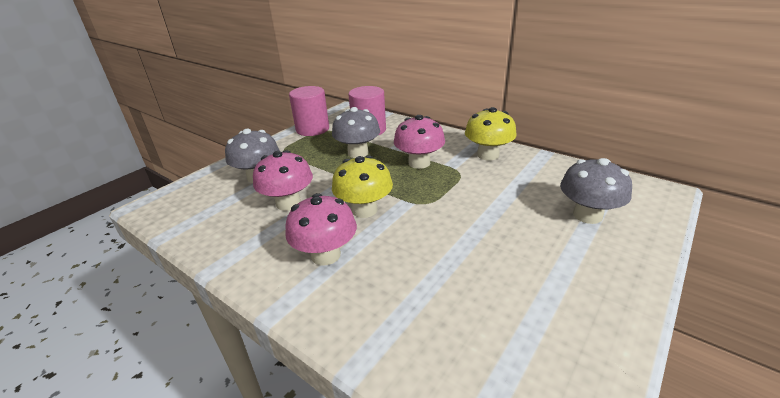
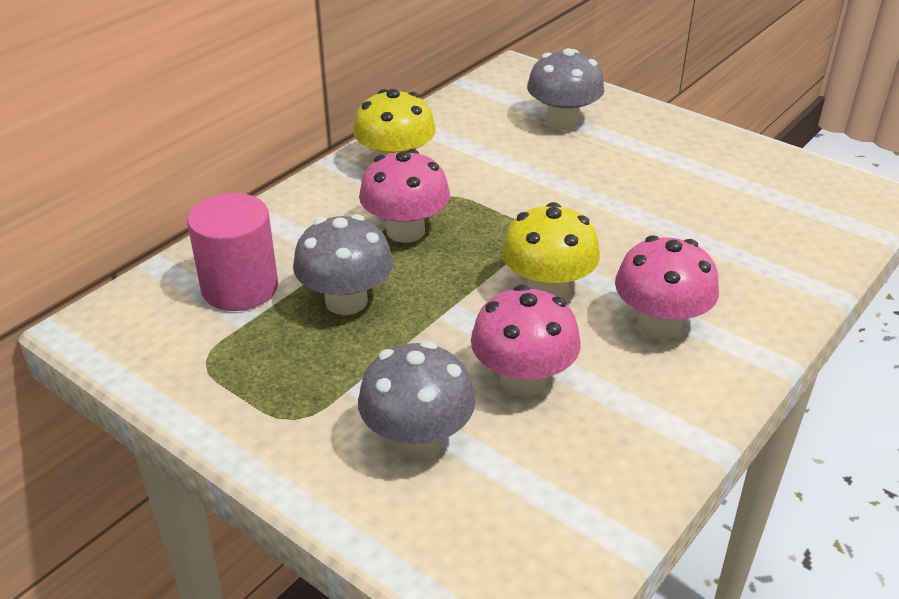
camera: 90 degrees left, 5 degrees up
pink cylinder [289,86,329,136] -> none

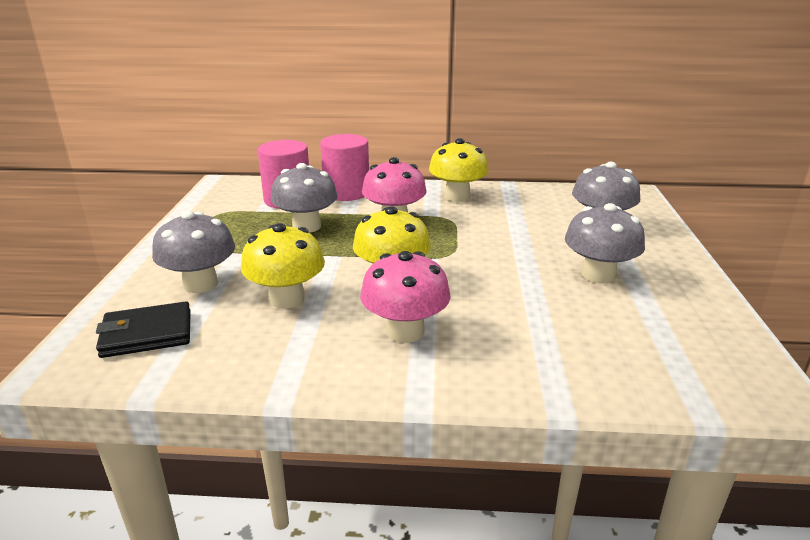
camera: 55 degrees right, 10 degrees down
pink mushroom [471,285,581,397] -> yellow mushroom [241,223,325,308]
none -> black wallet [96,301,191,358]
none -> pink cylinder [320,134,369,201]
none -> grey mushroom [565,203,645,284]

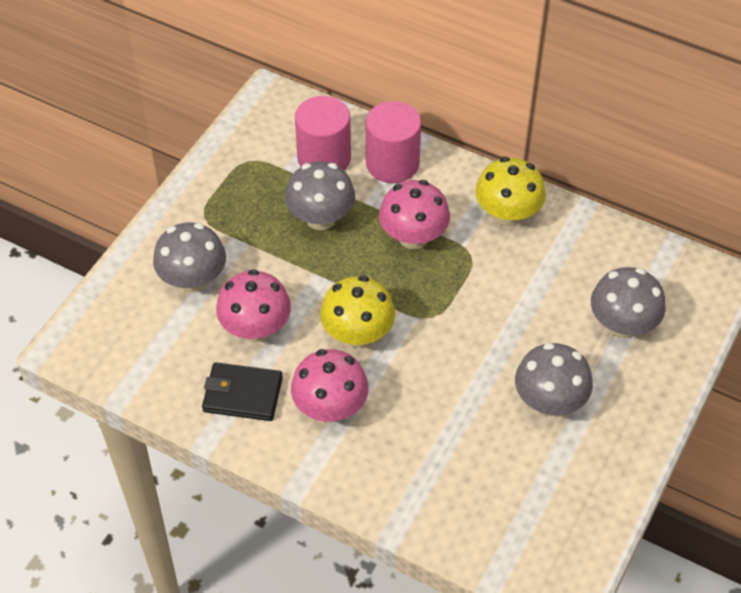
camera: 25 degrees right, 25 degrees up
black wallet [96,301,191,358] -> black wallet moved to [202,362,283,421]
yellow mushroom [241,223,325,308] -> pink mushroom [216,269,291,342]

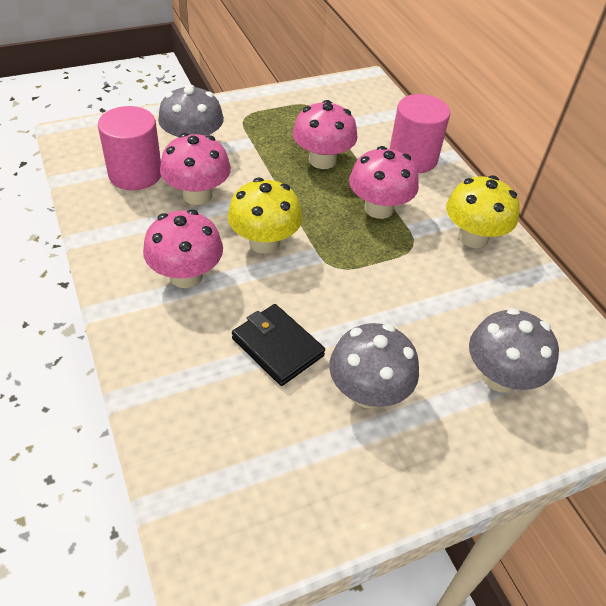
camera: 35 degrees right, 5 degrees down
black wallet [202,362,283,421] -> black wallet moved to [232,304,325,386]
grey mushroom [285,161,355,230] -> pink mushroom [293,100,358,169]
pink cylinder [295,96,351,170] -> pink cylinder moved to [98,106,161,190]

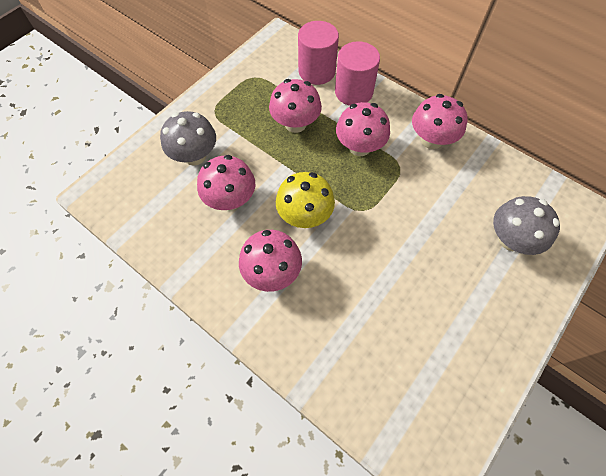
camera: 25 degrees left, 15 degrees up
pink cylinder [98,106,161,190] -> pink cylinder moved to [298,21,339,85]
black wallet [232,304,325,386] -> none
grey mushroom [329,323,419,409] -> none
yellow mushroom [446,175,520,248] -> pink mushroom [412,94,468,149]

